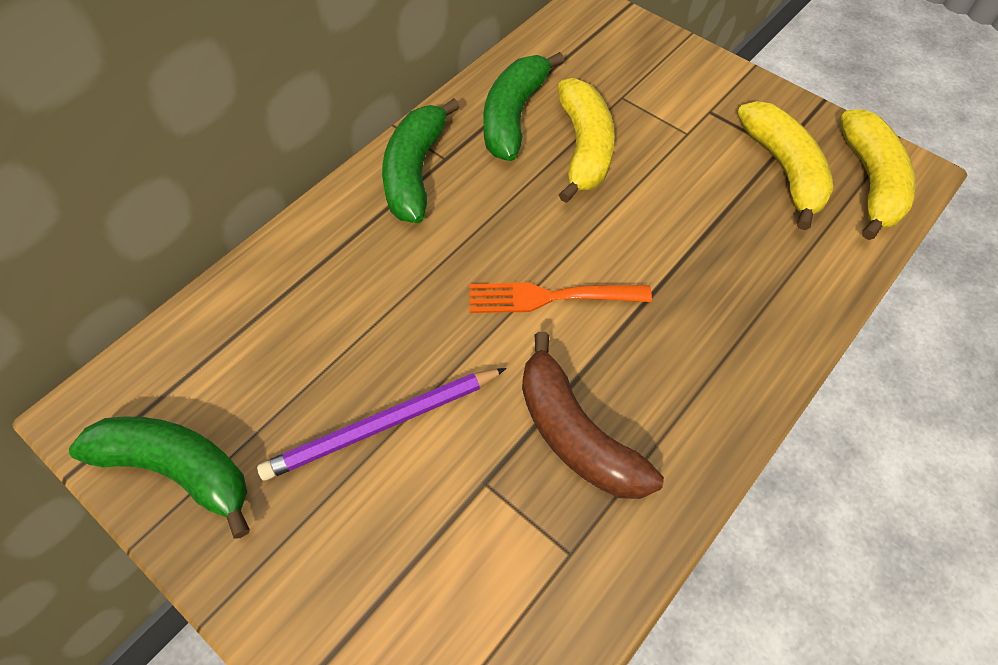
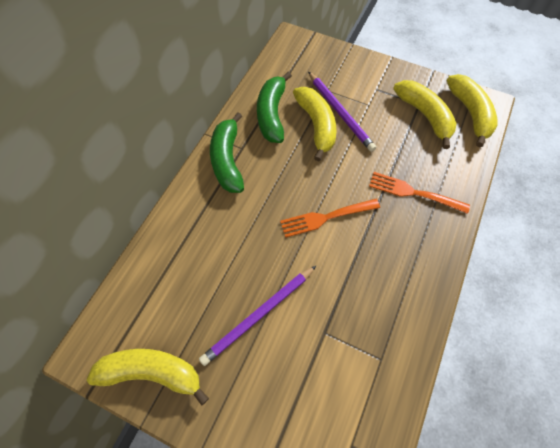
camera: 15 degrees left, 5 degrees up
green banana [69,416,250,539] -> yellow banana [87,349,209,405]
brown banana [522,332,664,499] -> none
none -> purple pencil [308,72,376,152]
none -> orange fork [369,172,470,214]

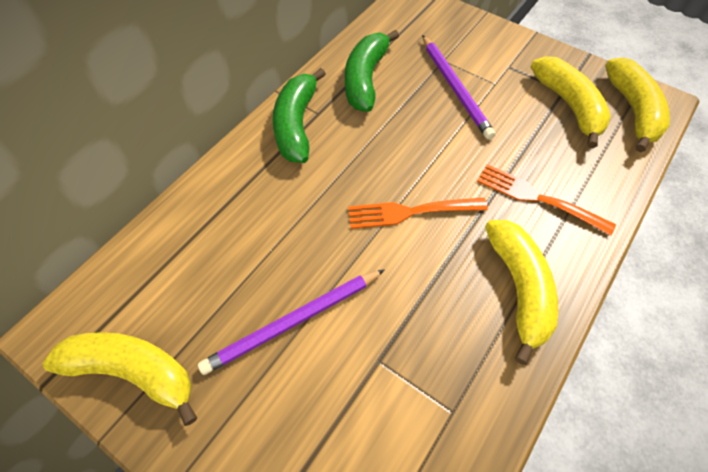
camera: 10 degrees right, 5 degrees down
yellow banana [293,87,336,161] -> yellow banana moved to [485,220,558,365]

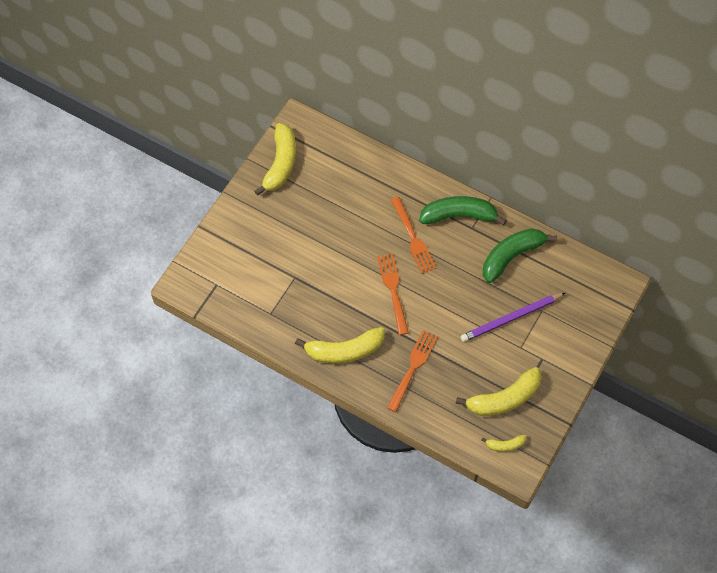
camera: 85 degrees right, 5 degrees up
purple pencil [198,269,385,375] -> none
green banana [345,30,399,112] -> green banana turned 45 degrees counterclockwise [483,228,557,283]
yellow banana [605,57,670,152] -> yellow banana [481,435,527,452], size x0.49
none -> orange fork [391,197,436,274]

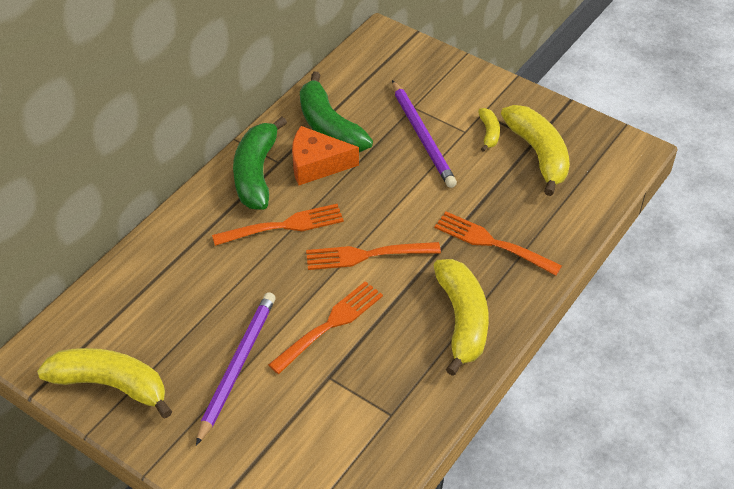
camera: 85 degrees left, 15 degrees down
yellow banana [481,435,527,452] -> yellow banana moved to [478,108,500,152]
none -> purple pencil [196,292,276,446]
none -> orange fork [268,281,383,374]
none -> orange cheese [292,126,359,186]

